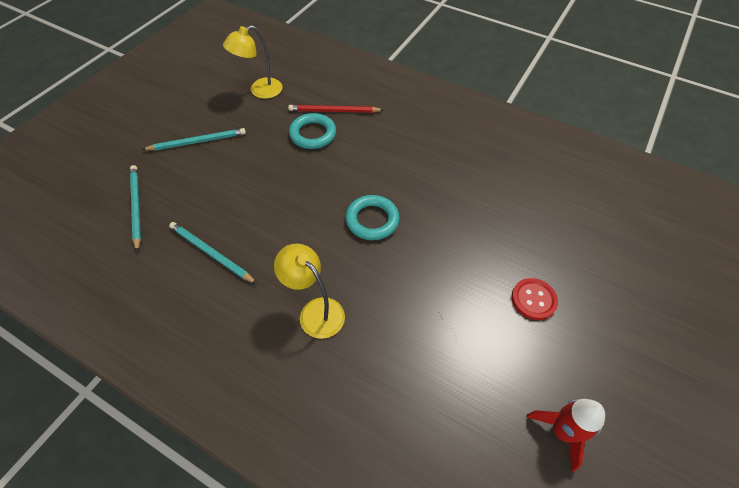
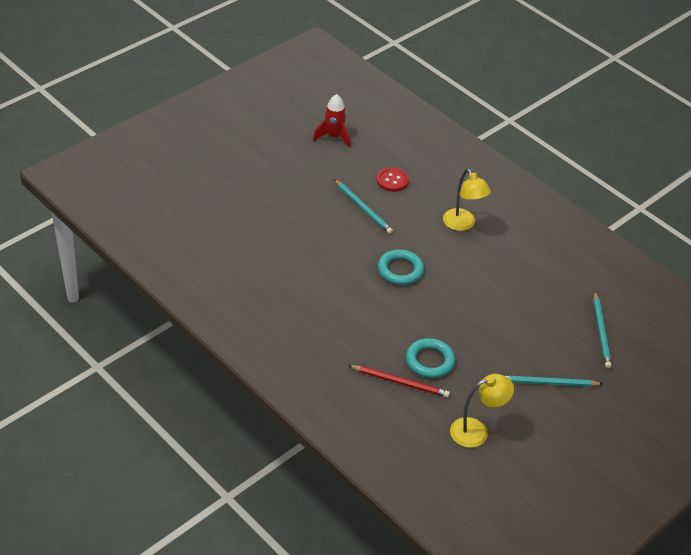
camera: 165 degrees left, 10 degrees down
turquoise pencil [169,222,257,284] -> turquoise pencil moved to [334,179,393,234]
red button [511,278,558,320] -> red button moved to [377,167,409,192]

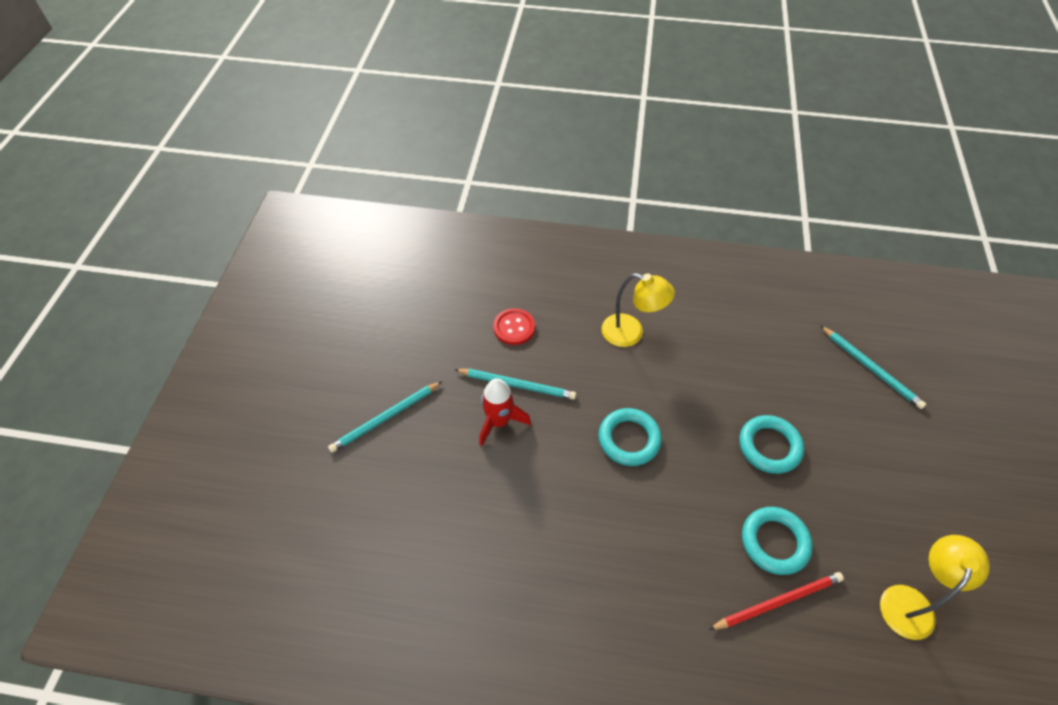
camera: 35 degrees left, 10 degrees up
red rocket [313,94,350,148] -> red rocket moved to [479,378,531,446]
turquoise pencil [504,375,603,387] -> turquoise pencil moved to [328,381,442,453]
none -> turquoise ring [740,415,804,474]

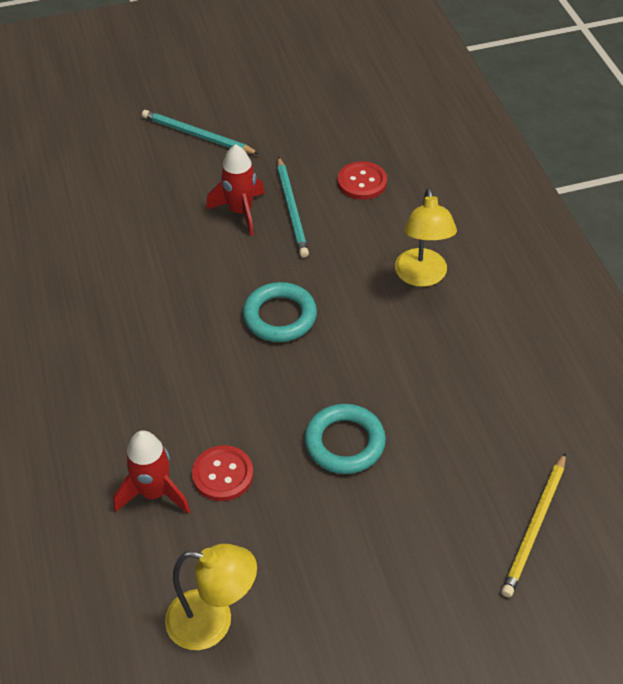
camera: 65 degrees right, 5 degrees down
red pencil [709,572,844,630] -> red rocket [113,430,190,514]
turquoise ring [742,507,813,575] -> red button [192,445,253,501]
turquoise pencil [820,325,926,409] -> yellow pencil [501,452,566,597]

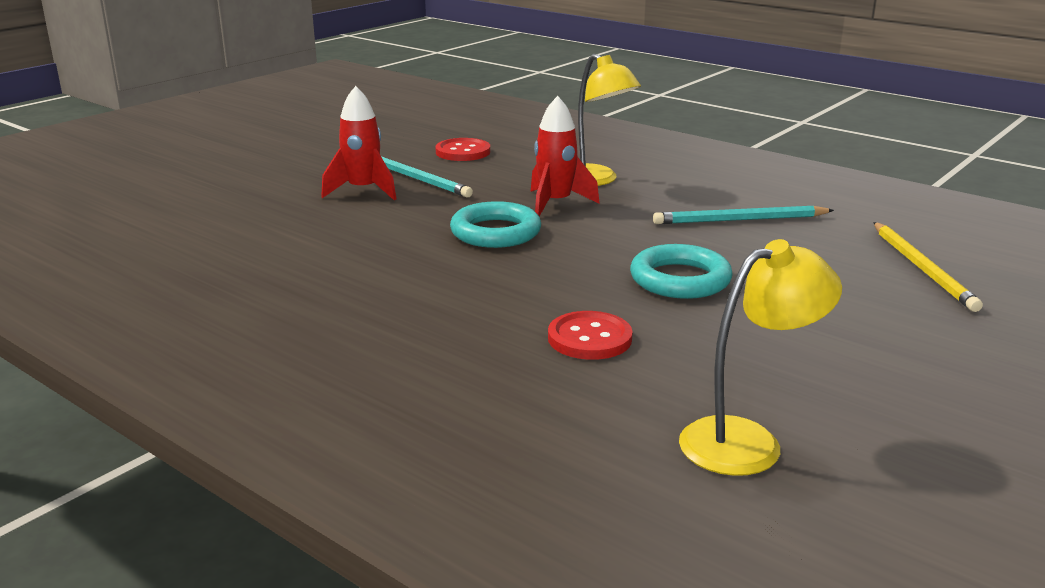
camera: 35 degrees left, 25 degrees down
red rocket [113,430,190,514] -> red rocket moved to [531,96,600,217]
turquoise pencil [142,110,259,154] -> turquoise pencil moved to [653,206,834,224]

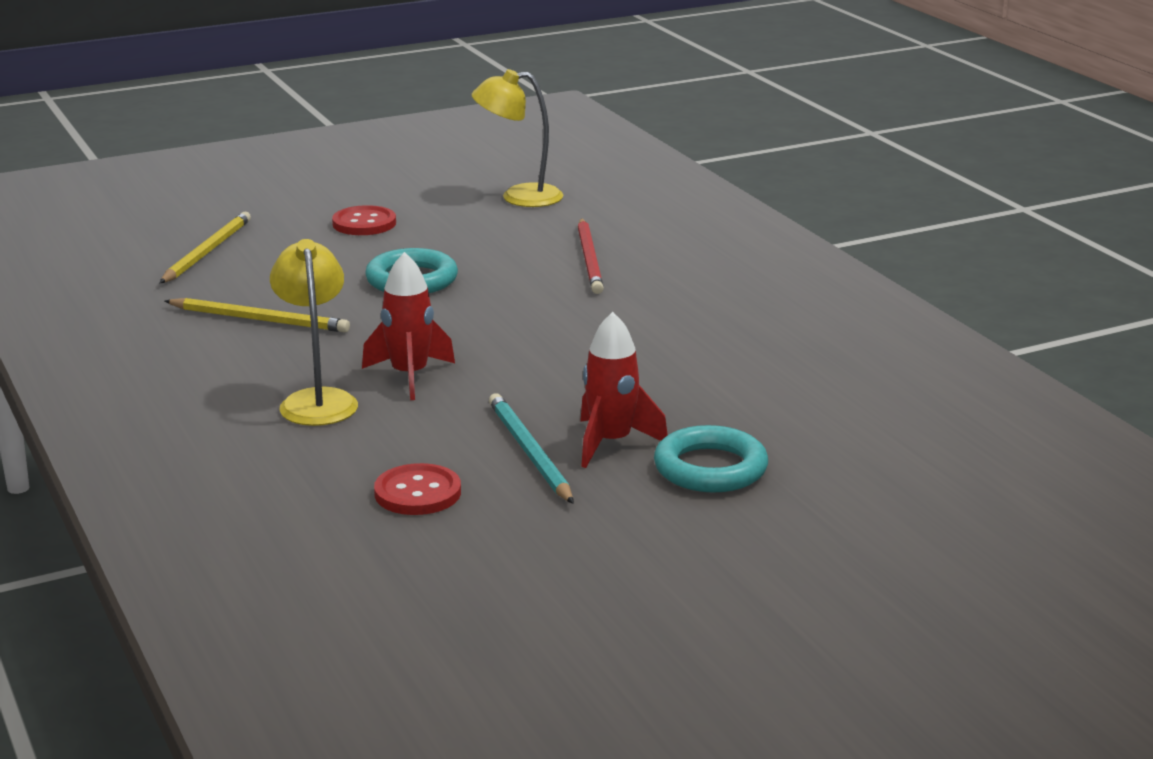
camera: 155 degrees left, 0 degrees up
turquoise ring [450,201,541,248] -> turquoise ring moved to [654,425,768,493]
red button [548,311,633,360] -> red button moved to [332,205,396,235]
turquoise pencil [653,206,834,224] -> yellow pencil [165,298,350,333]
none -> red pencil [578,218,604,294]

